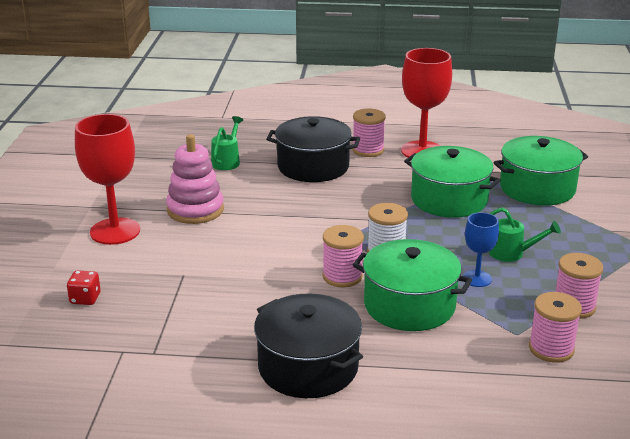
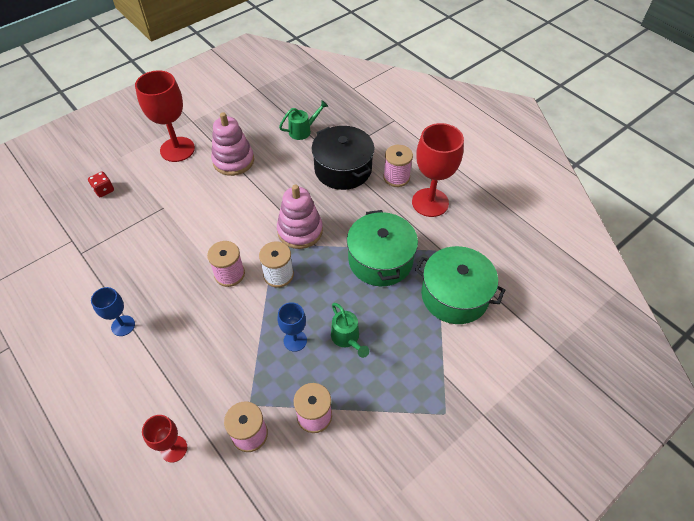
camera: 45 degrees right, 25 degrees up
black pot [254,294,363,398] -> blue goblet [91,287,135,336]
green pot [353,239,472,331] -> none
none -> red goblet [142,415,187,463]
none -> pink stacking toy [277,184,323,249]

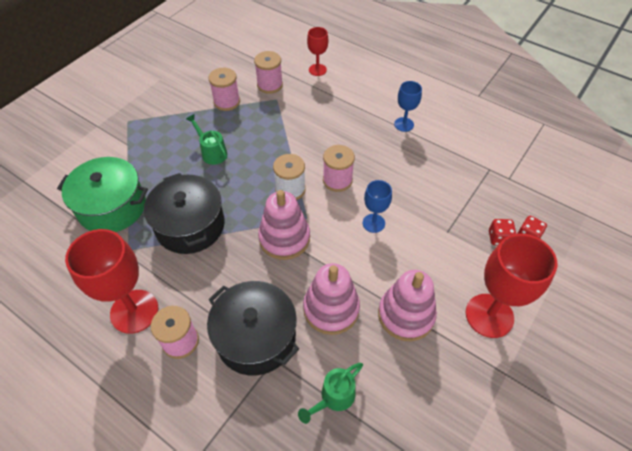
camera: 165 degrees right, 0 degrees up
blue goblet [278,302,307,352] -> blue goblet moved to [363,180,392,233]
green pot [347,210,418,286] -> black pot [144,173,225,254]
none -> pink stacking toy [303,263,360,335]
none -> red dice [489,219,516,245]

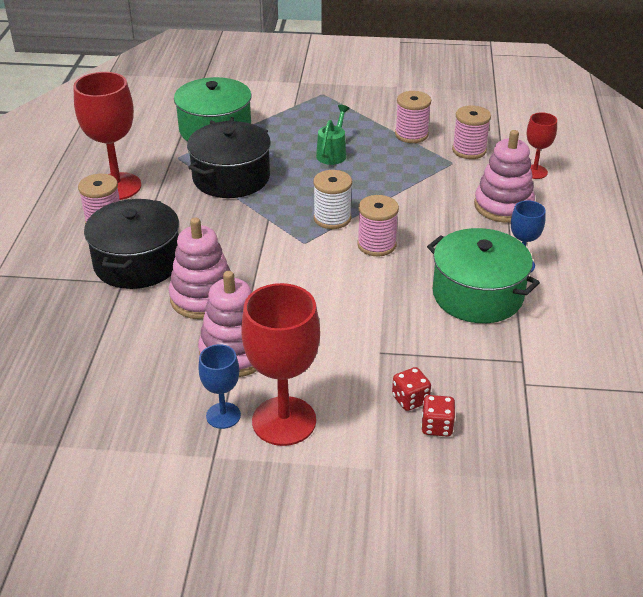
camera: 60 degrees right, 15 degrees down
pink stacking toy [258,190,310,260] -> pink stacking toy moved to [474,130,535,223]
green watering can [298,363,363,424] -> none
blue goblet [363,180,392,233] -> blue goblet moved to [198,344,241,429]
none -> green pot [427,228,540,323]

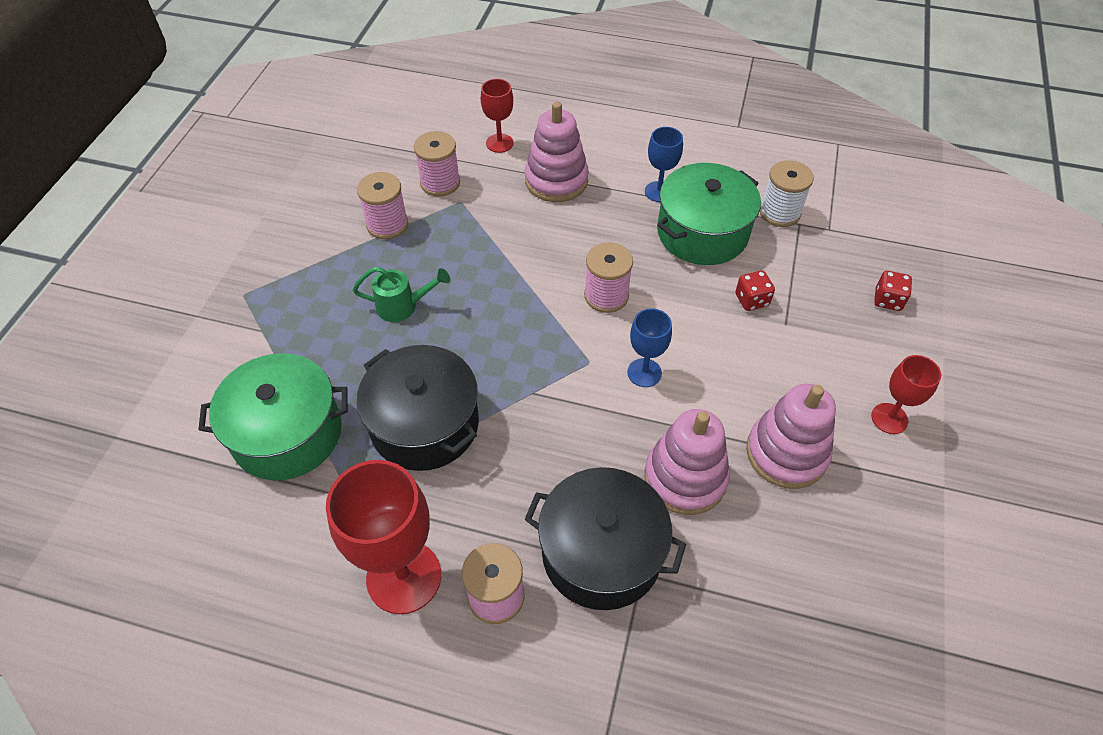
camera: 80 degrees left, 15 degrees up
blue goblet [198,344,241,429] -> blue goblet moved to [627,309,672,387]
red goblet [241,283,320,446] -> red goblet [871,355,941,434], size x0.54
white spool [313,170,352,229] -> white spool moved to [760,160,814,227]
green watering can [316,105,350,165] -> green watering can turned 150 degrees clockwise [353,267,450,322]
red dice [392,367,431,411] -> red dice moved to [735,271,775,311]

